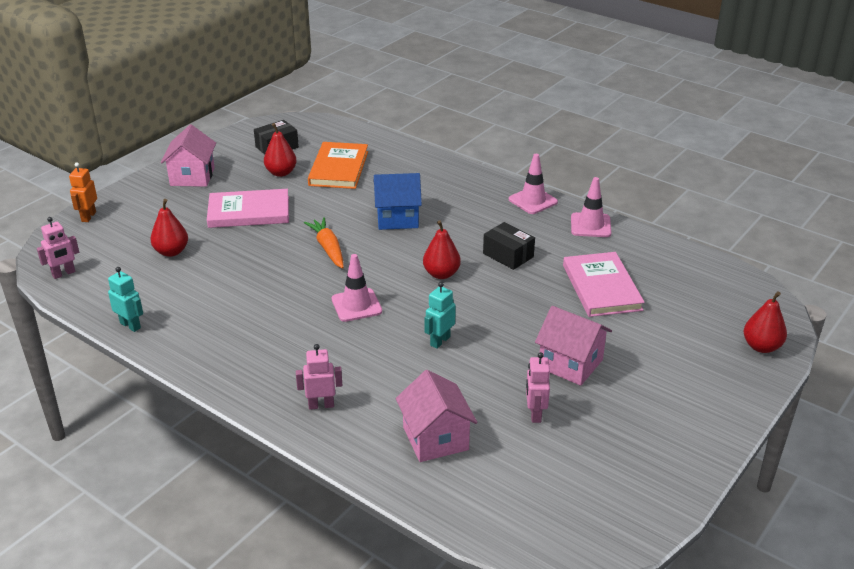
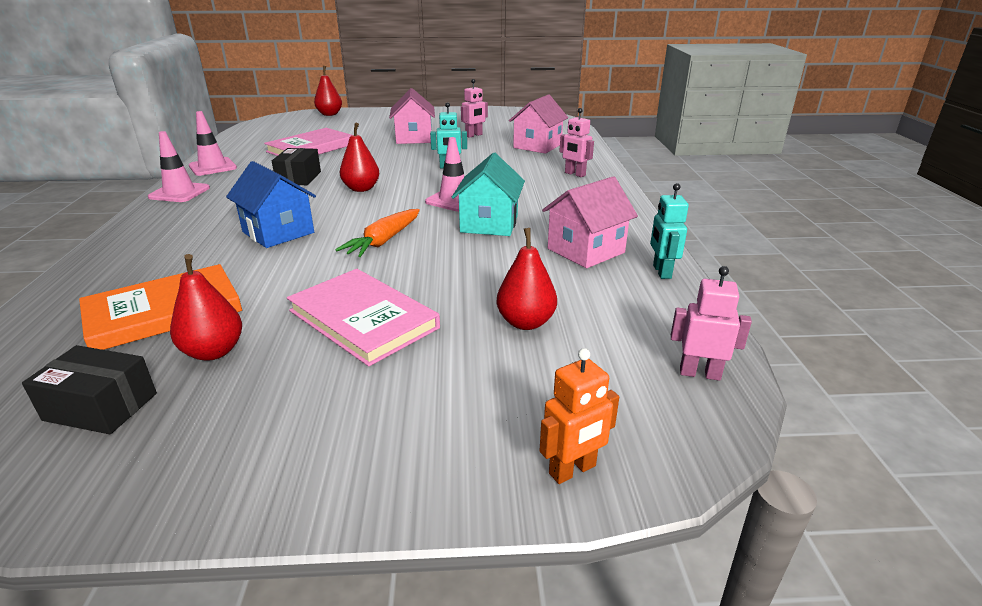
camera: 130 degrees left, 5 degrees down
pink house [161,125,216,187] -> pink house moved to [542,176,638,268]
none -> turquoise house [452,153,525,236]

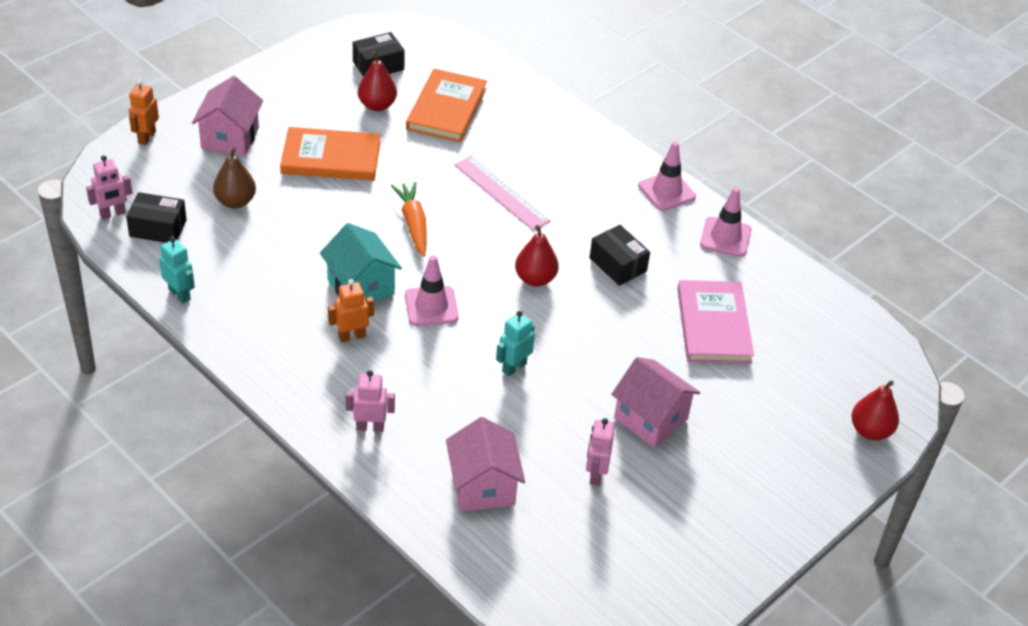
camera: 135 degrees right, 15 degrees up
blue house [226,161,316,248] -> pink ruler [454,156,550,231]
pink book [287,269,440,366] -> orange book [280,127,380,181]
red pear [496,228,557,330] -> brown pear [213,147,256,208]
pink house [542,176,638,268] -> pink house moved to [192,76,263,156]
none -> black box [126,192,187,243]
none -> orange robot [328,279,374,343]

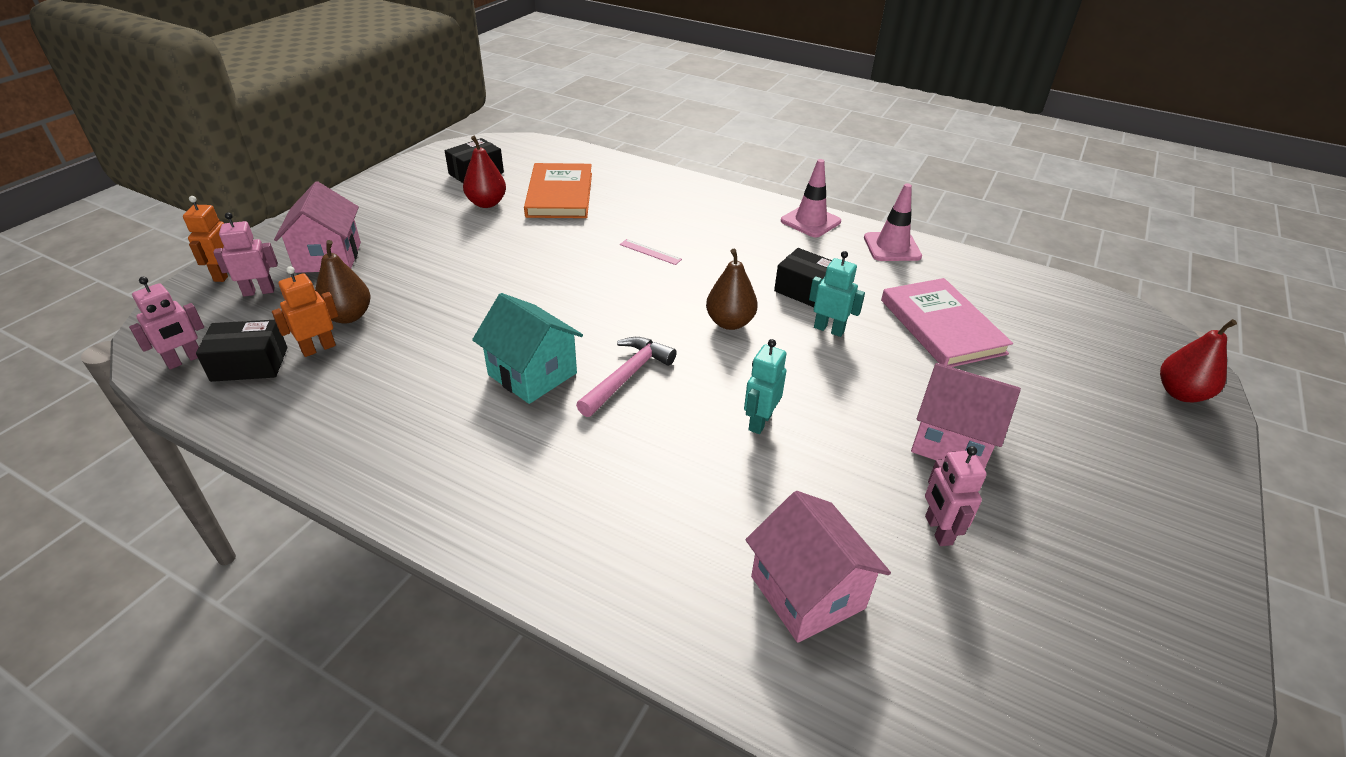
camera: 15 degrees left, 5 degrees down
turquoise robot [159,236,195,303] -> turquoise robot moved to [809,251,865,337]
orange book [280,127,380,181] -> none
orange robot [328,279,374,343] -> orange robot moved to [272,266,338,357]
pink robot [345,370,395,432] -> pink robot moved to [213,212,278,297]
orange carrot [391,182,427,257] -> none
pink traffic cone [405,255,459,326] -> pink hammer [576,337,677,417]
pink ruler [454,156,550,231] -> pink ruler [620,239,682,265], size x0.50
red pear [515,225,559,287] -> brown pear [706,249,758,330]

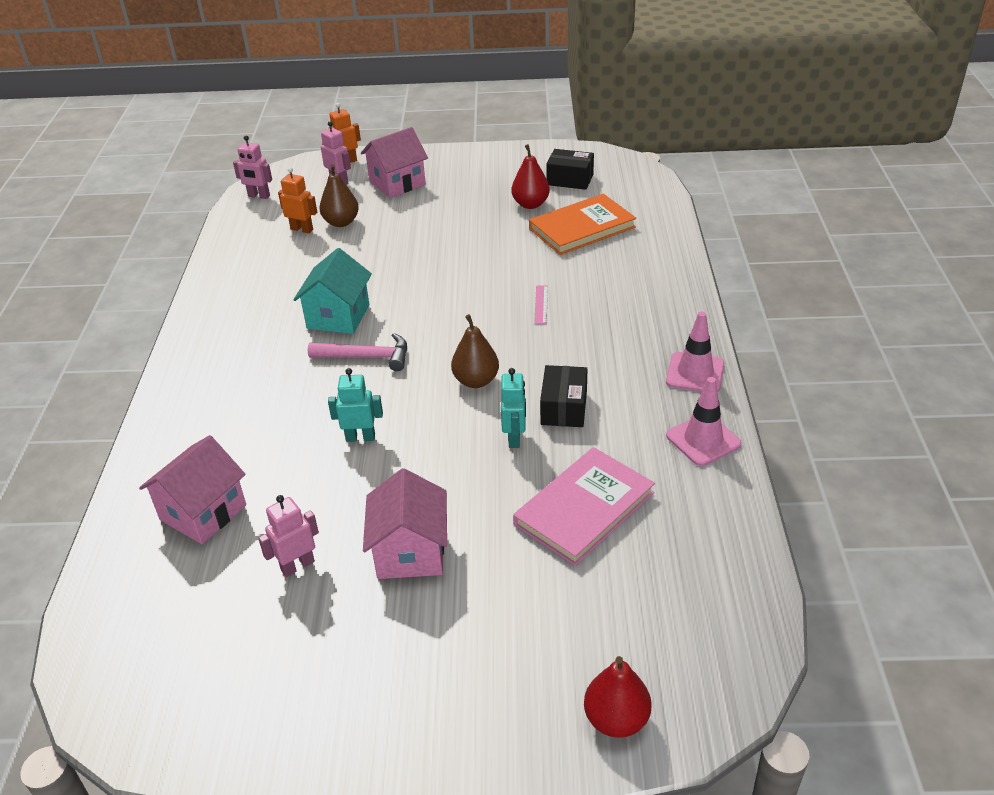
camera: 65 degrees right, 0 degrees up
black box [196,320,287,382] -> none

